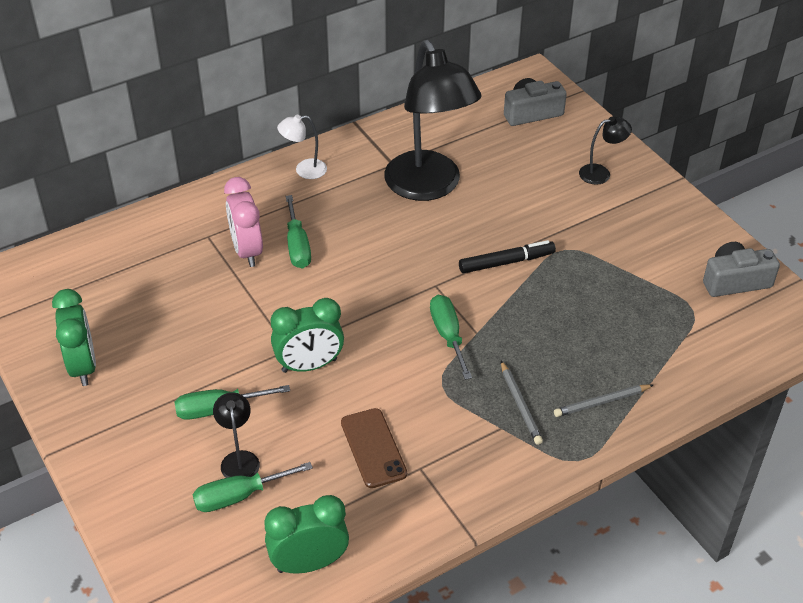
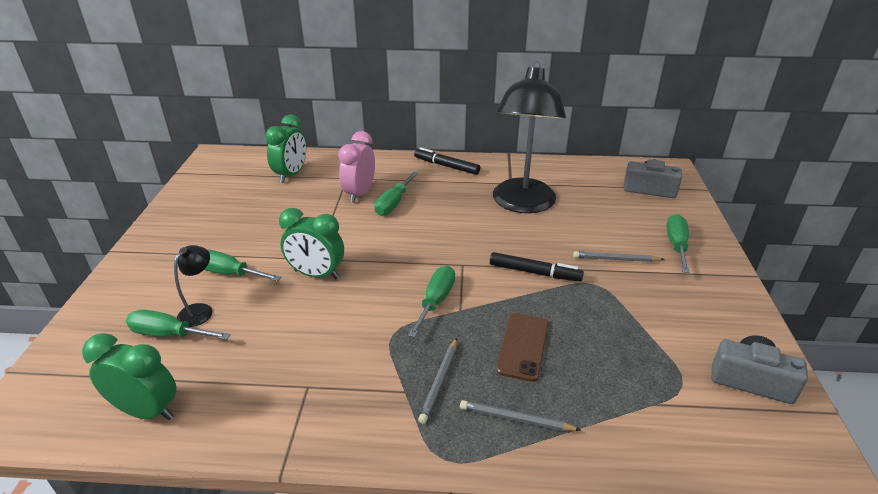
camera: 35 degrees right, 10 degrees down
green clock [52,289,96,386] -> green clock moved to [265,115,306,183]
white lamp [277,115,327,179] -> black marker [414,147,480,175]
brown phone [341,408,407,488] -> brown phone moved to [496,313,549,382]
black lamp [579,117,632,185] -> green screwdriver [666,214,690,273]
none -> grey pencil [573,251,665,262]

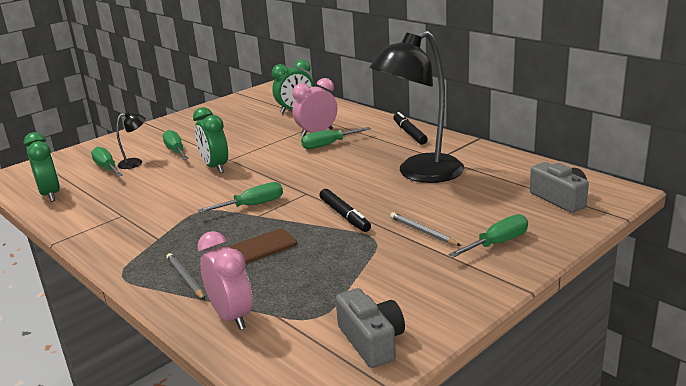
camera: 45 degrees right, 10 degrees down
grey pencil [418,338,457,424] -> none
none -> pink clock [197,231,253,330]

